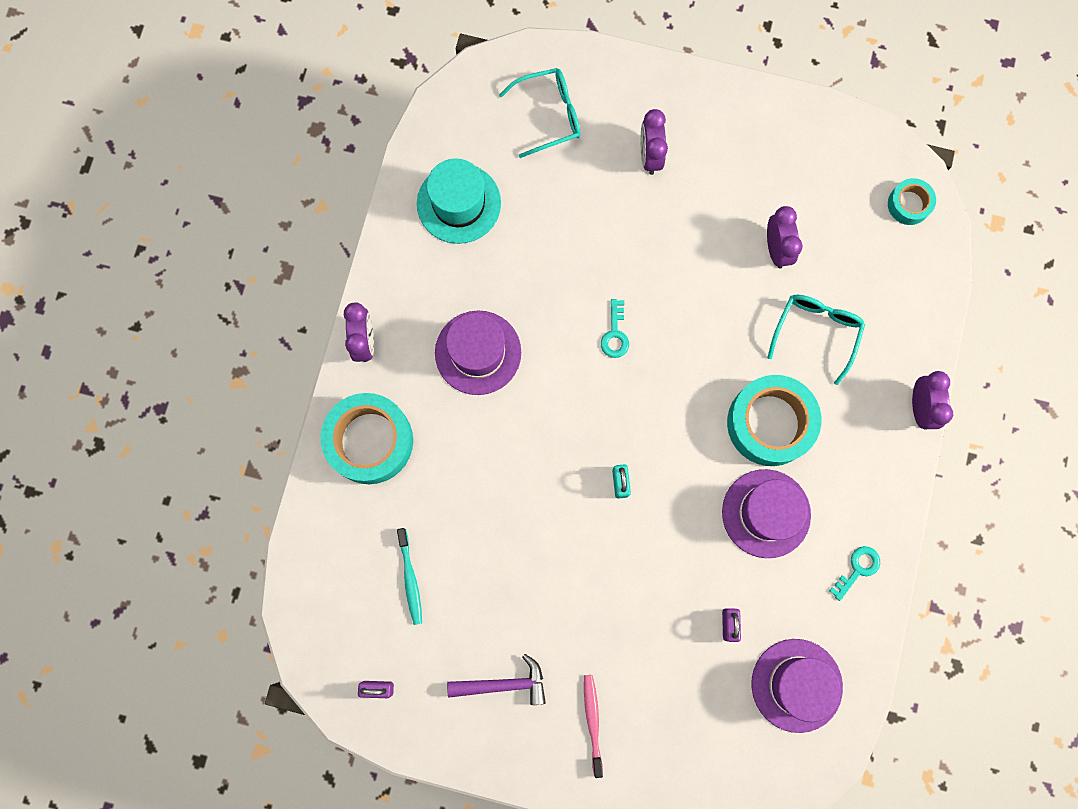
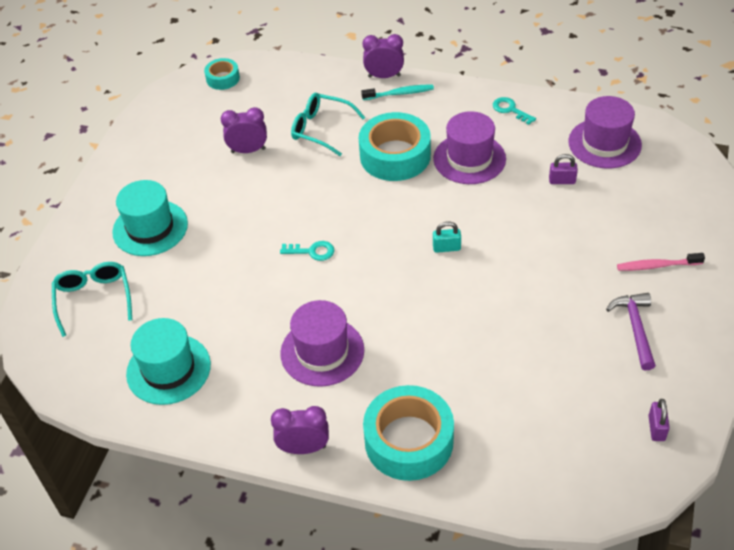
camera: 85 degrees left, 30 degrees down
turquoise toothbrush [397,528,422,625] -> turquoise toothbrush moved to [361,84,434,100]
purple clock [641,109,668,175] -> turquoise hat [112,180,188,256]

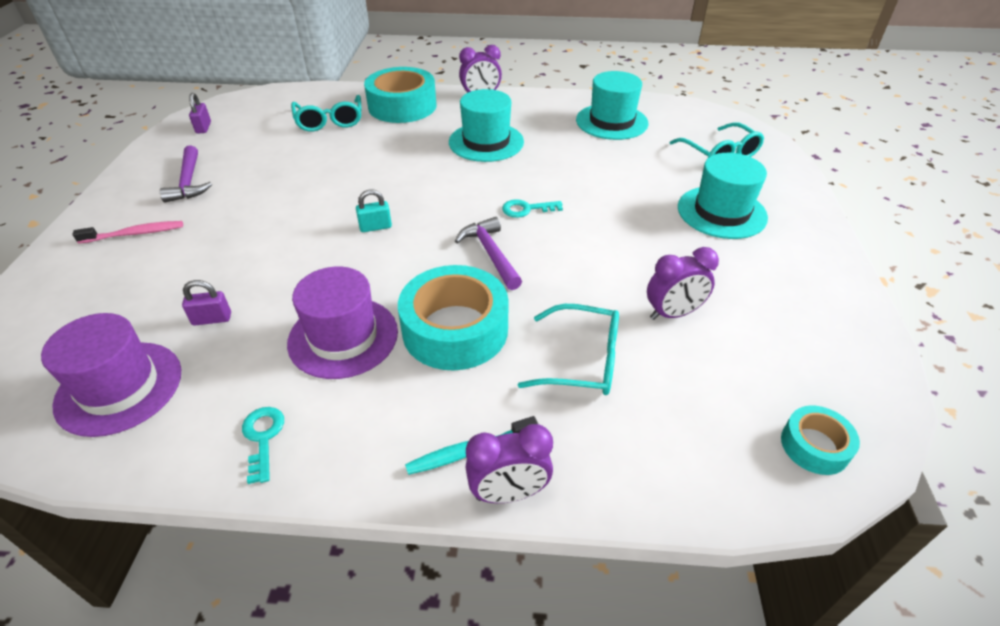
camera: 165 degrees right, 5 degrees down
purple hat [280,300,364,387] -> turquoise hat [449,89,524,162]
turquoise key [493,97,536,125] -> turquoise key turned 135 degrees counterclockwise [242,407,284,484]
none -> turquoise glasses [291,95,362,132]
none -> purple hammer [455,217,522,290]

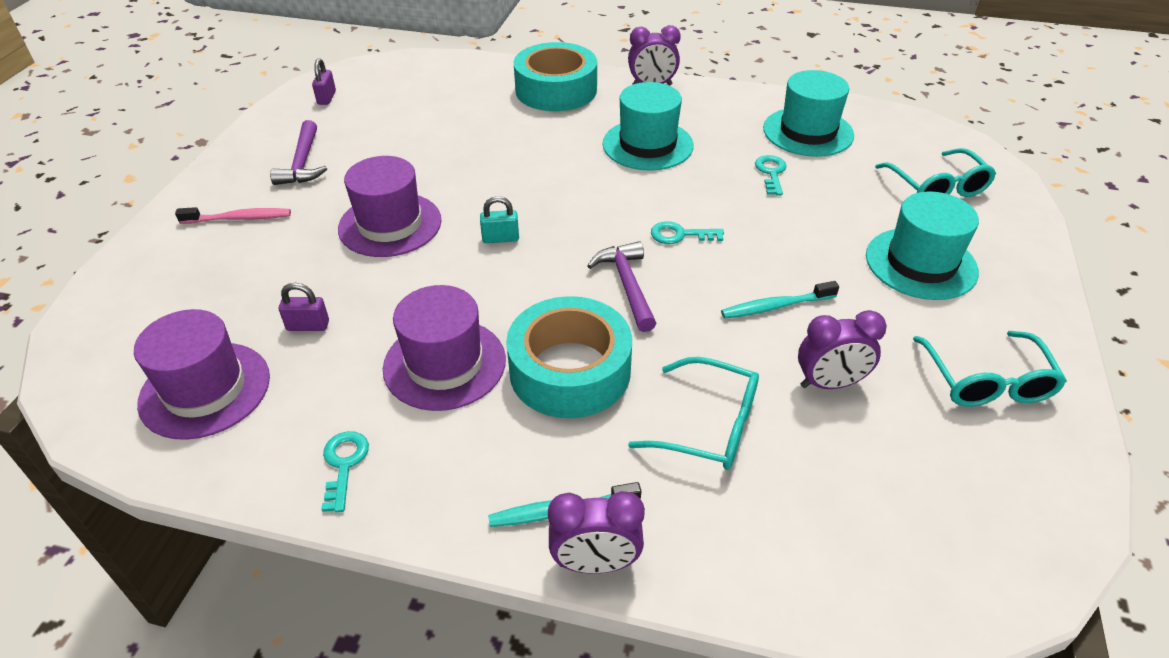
camera: 10 degrees right, 0 degrees up
turquoise glasses [291,95,362,132] -> turquoise glasses moved to [913,331,1067,407]
turquoise tape [781,405,860,475] -> none
none -> purple hat [338,156,442,257]
none -> turquoise toothbrush [721,281,839,319]
none -> turquoise key [755,155,787,195]

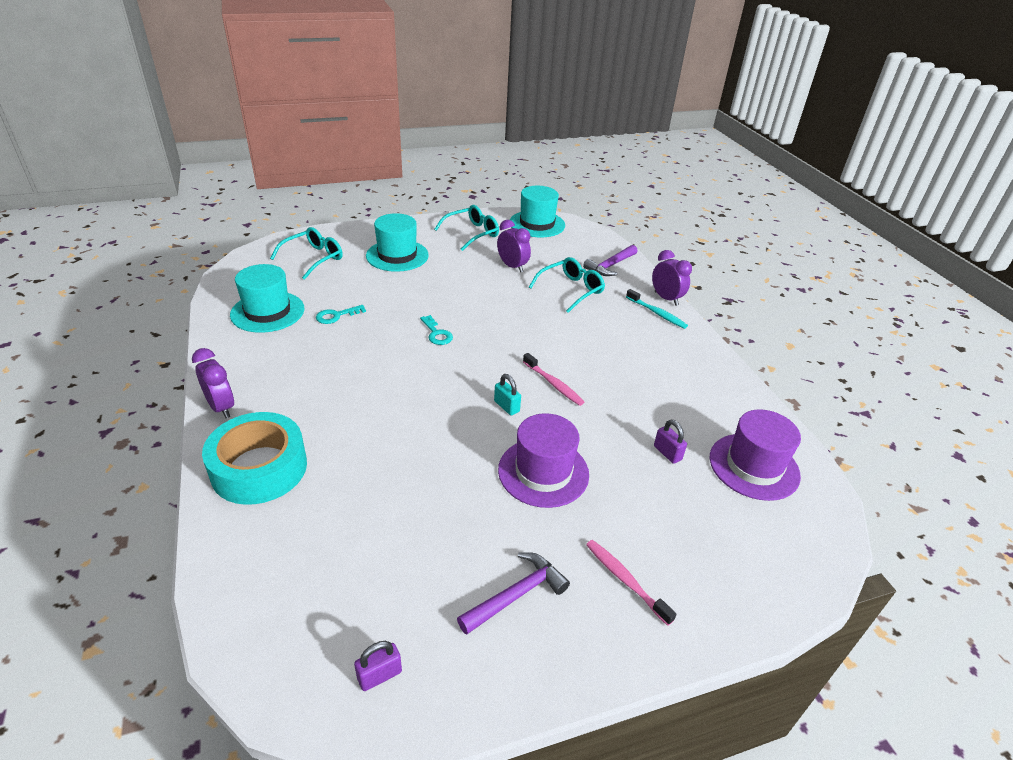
camera: 125 degrees left, 5 degrees down
turquoise key [321,431,369,512] -> none
purple hat [383,285,506,411] -> none
turquoise tape [506,296,632,418] -> none
purple hammer [587,241,656,332] -> purple hammer moved to [583,245,638,276]
turquoise hat [602,82,694,171] -> turquoise hat moved to [510,186,565,237]
turquoise glasses [628,357,759,470] -> turquoise glasses turned 60 degrees clockwise [529,257,605,313]
turquoise toothbrush [721,281,839,319] -> none
none -> pink toothbrush [523,353,584,406]

